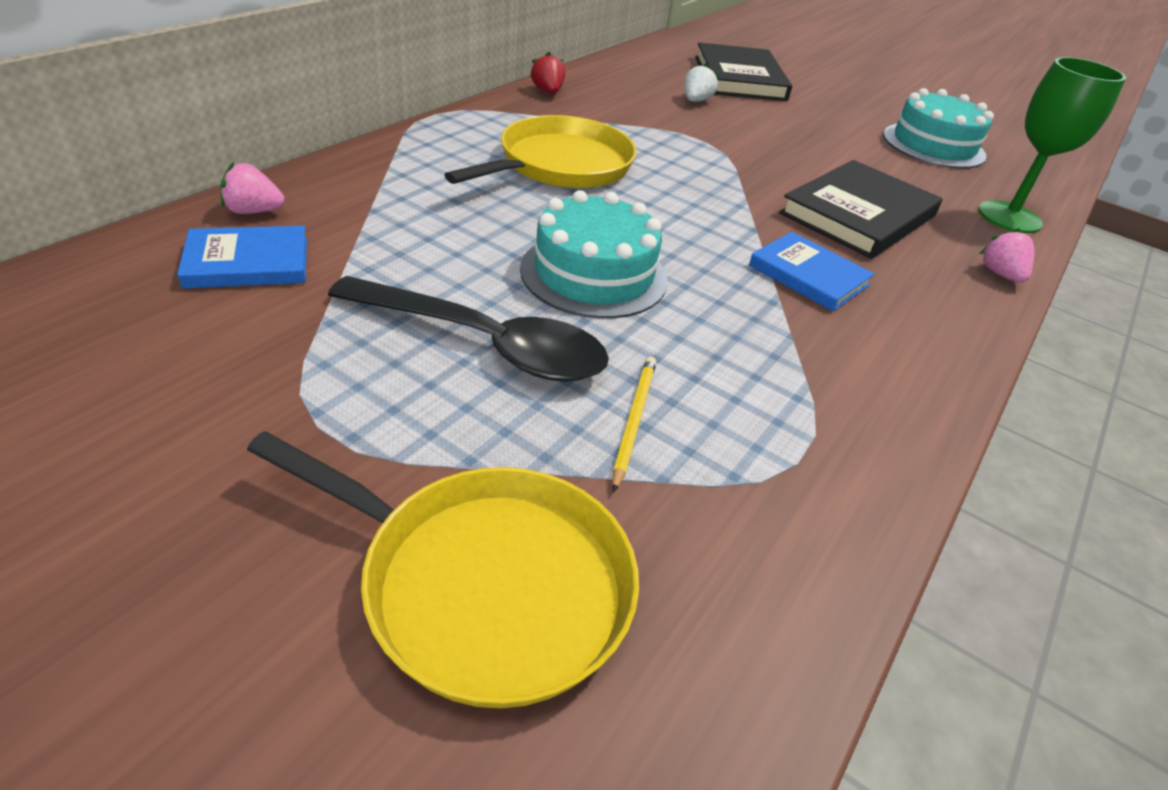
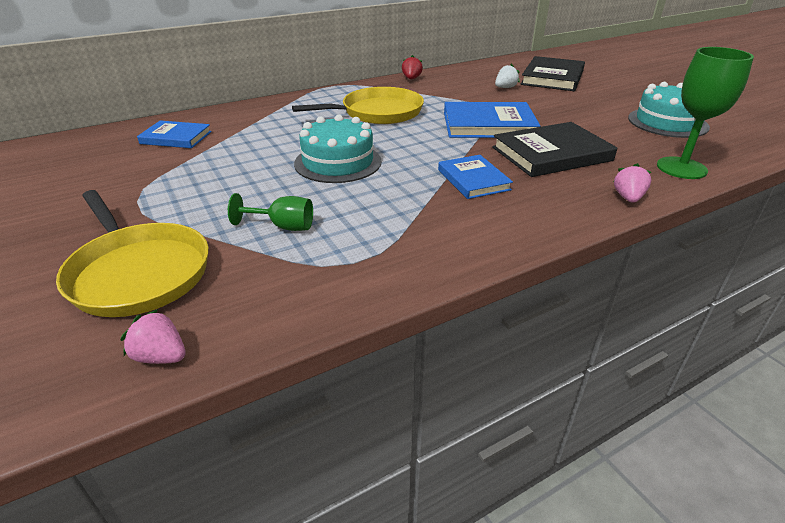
camera: 30 degrees right, 5 degrees down
pink strawberry [220,162,285,214] -> pink strawberry moved to [120,309,186,364]
black spoon [328,276,609,382] -> none
yellow pencil [613,357,656,492] -> green goblet [228,193,313,231]
none -> blue book [444,102,540,138]

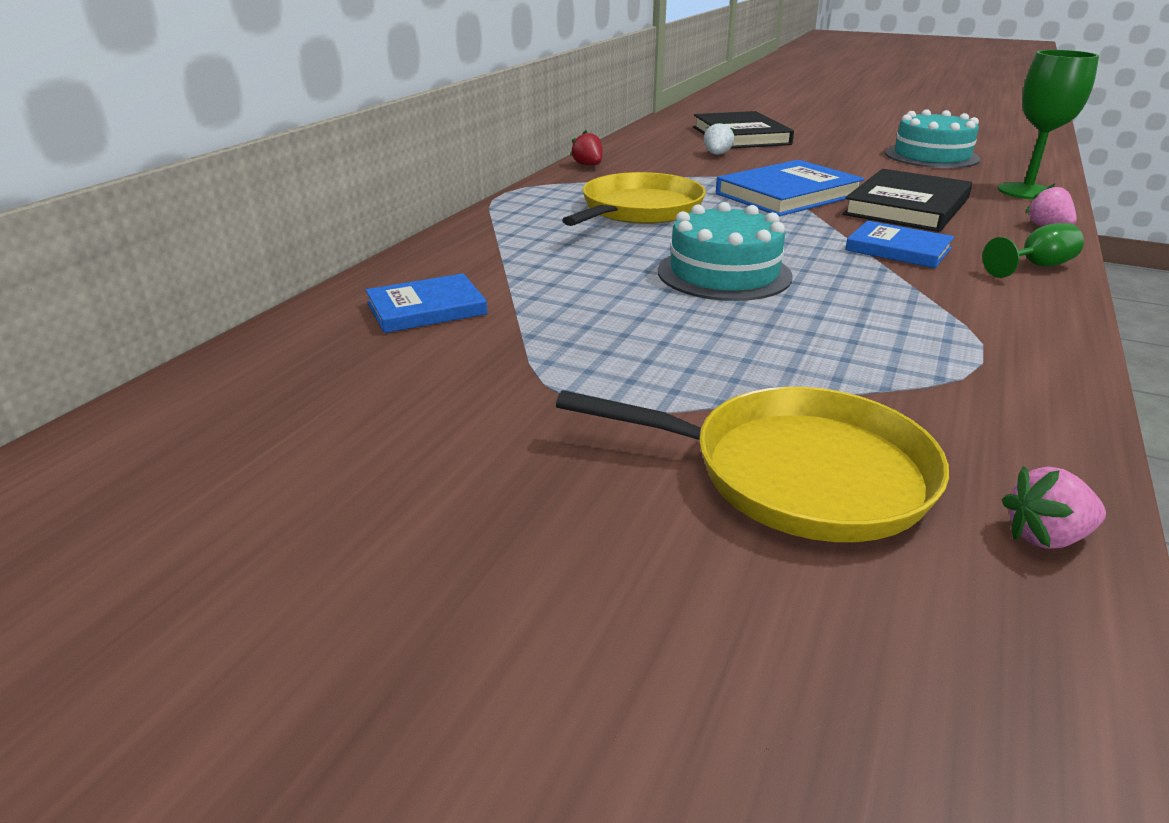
camera: 35 degrees left, 5 degrees down
green goblet [228,193,313,231] -> green goblet moved to [983,223,1084,278]

